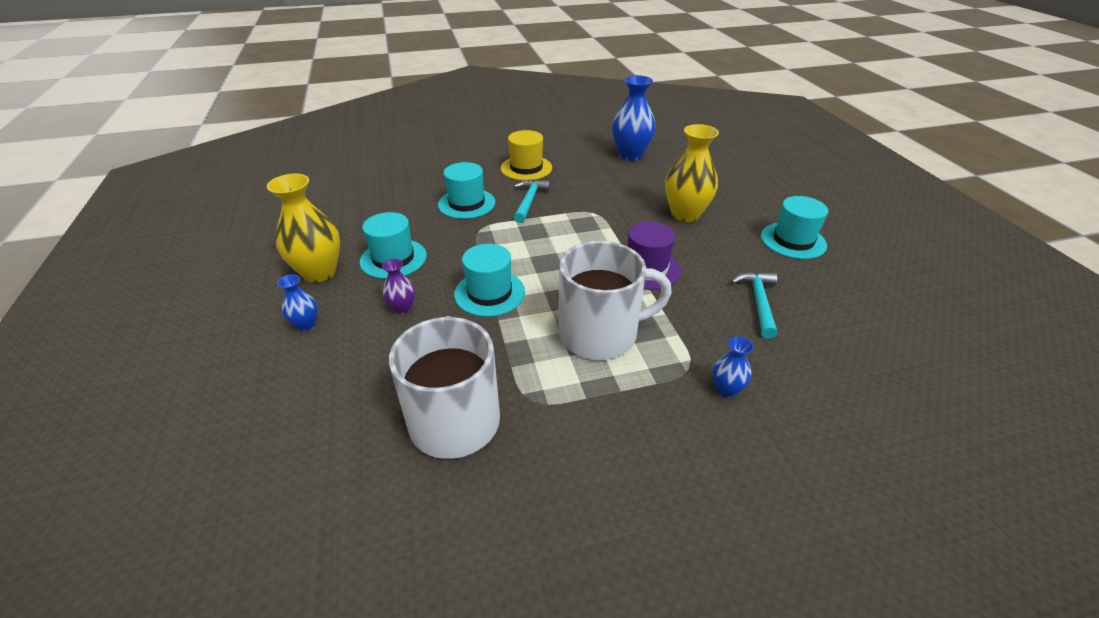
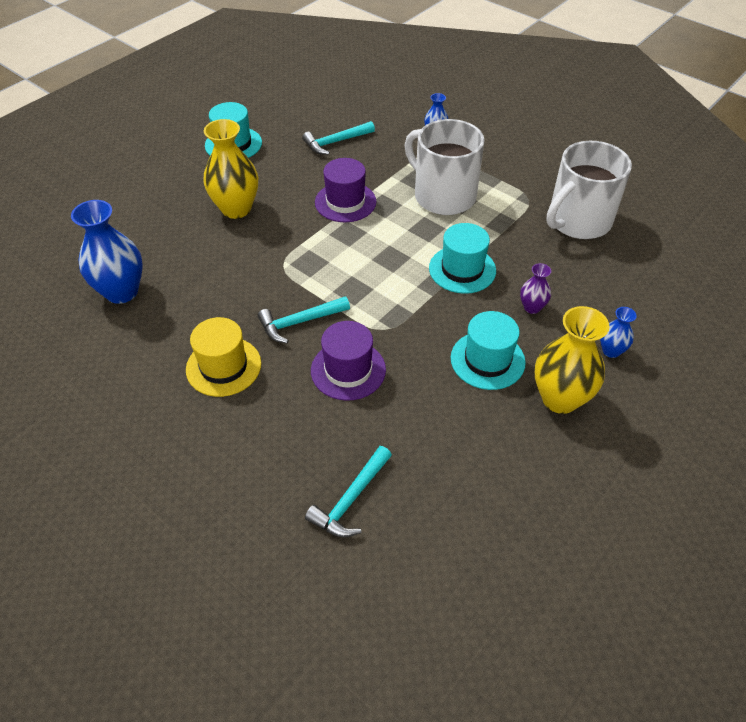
camera: 125 degrees left, 10 degrees up
turquoise hat [438,162,495,219] -> purple hat [311,321,386,401]
none -> turquoise hammer [305,446,392,538]

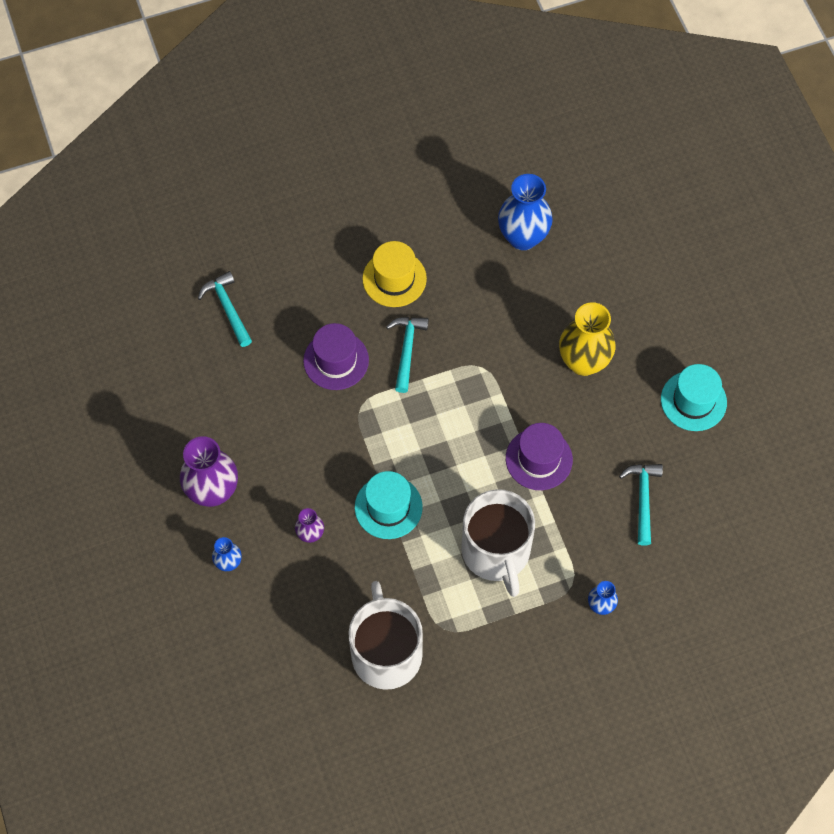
camera: 120 degrees right, 15 degrees up
white mug [404,119,485,215] -> white mug turned 90 degrees clockwise [461,489,535,597]
turquoise hat [451,311,526,390] -> none
yellow vase [535,306,610,414] -> purple vase [180,436,238,507]

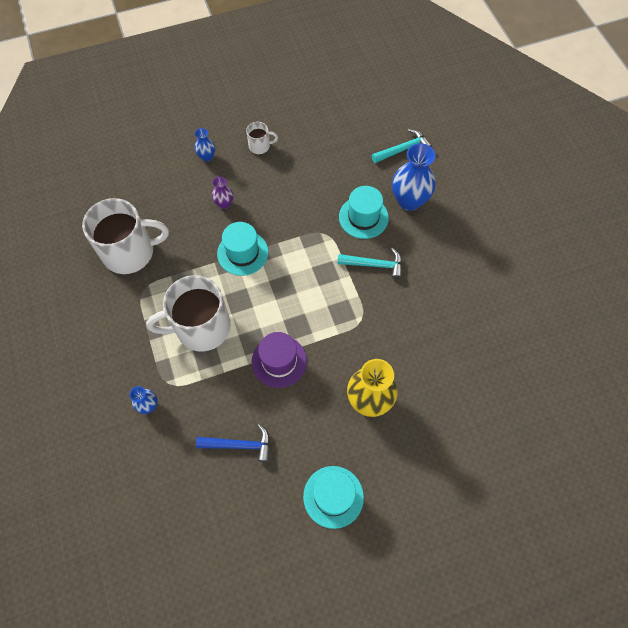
camera: 90 degrees right, 0 degrees up
purple vase [180,436,238,507] -> white mug [246,122,278,154]
purple hat [303,323,369,390] -> turquoise hat [339,186,389,239]
yellow hat [363,241,427,307] -> none
blue vase [498,174,553,250] -> blue vase moved to [392,143,436,211]
turquoise hammer [619,464,663,546] -> blue hammer [196,424,270,462]

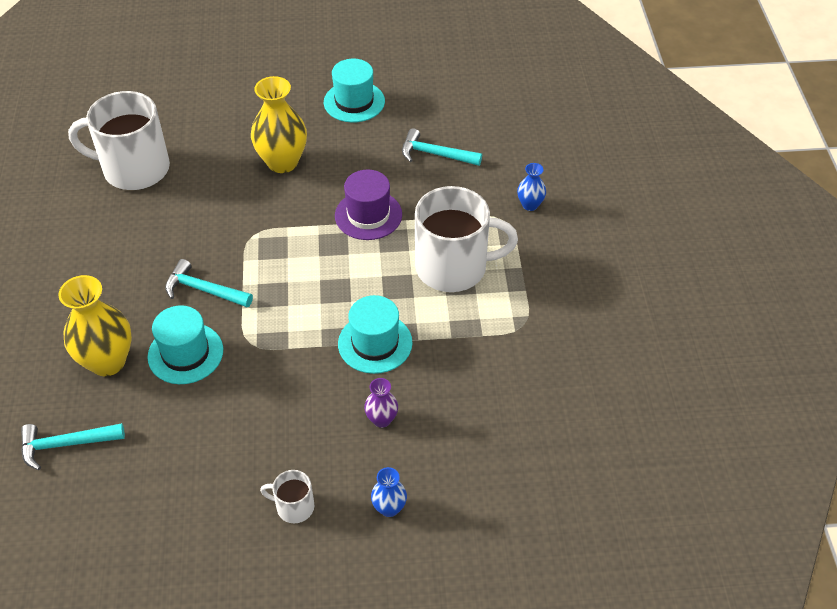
camera: 165 degrees left, 15 degrees down
white mug [82,198,169,274] -> white mug moved to [68,91,170,190]
blue hammer [196,424,270,462] -> turquoise hammer [402,128,482,166]
blue vase [392,143,436,211] -> yellow vase [58,275,132,376]

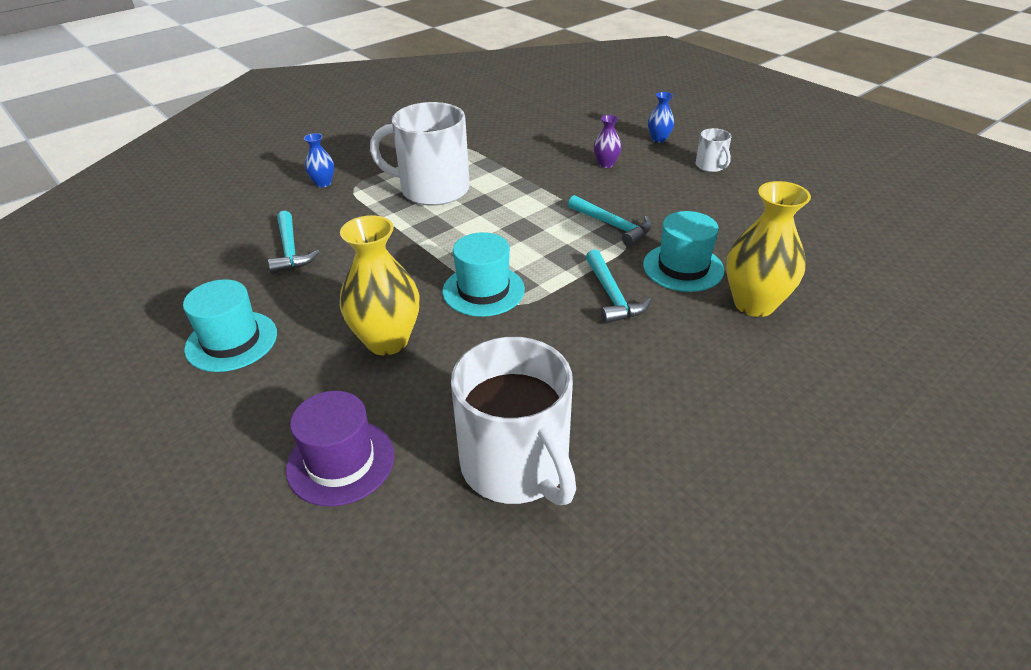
camera: 125 degrees left, 10 degrees down
turquoise hammer [21,423,125,470] -> turquoise hammer moved to [568,195,652,247]
purple hat [335,169,402,240] -> purple hat moved to [286,391,394,507]
turquoise hat [338,295,413,374] -> turquoise hat moved to [442,232,525,317]
white mug [415,186,518,292] -> white mug turned 45 degrees counterclockwise [370,102,470,206]

